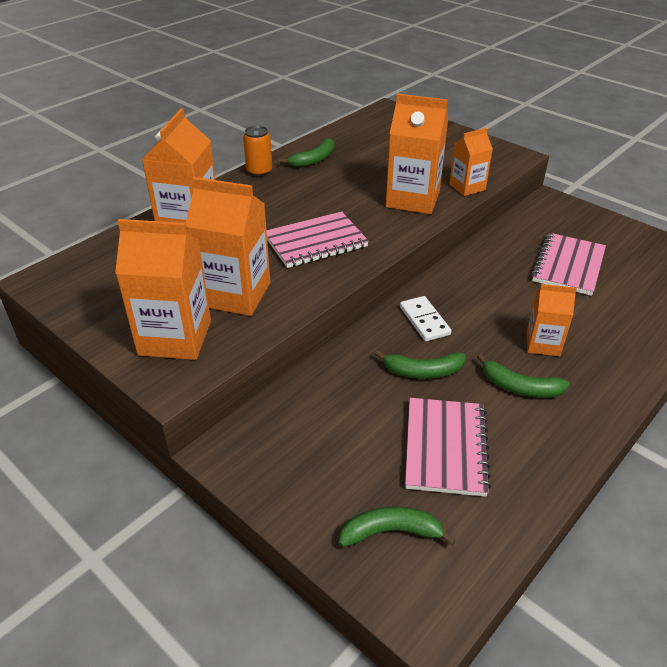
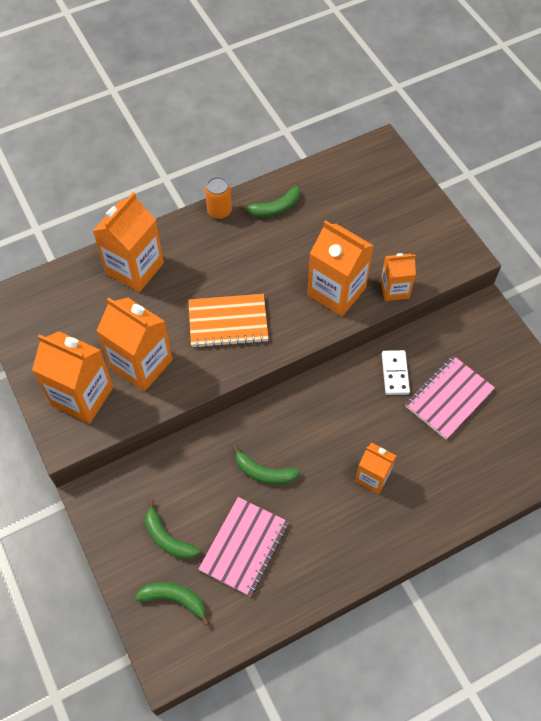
camera: 20 degrees right, 20 degrees up
pink notebook [267,211,369,268] -> orange notebook [188,294,269,348]
white domino [400,296,451,341] -> white domino moved to [382,350,410,395]
green banana [477,354,570,398] -> green banana moved to [144,499,200,559]

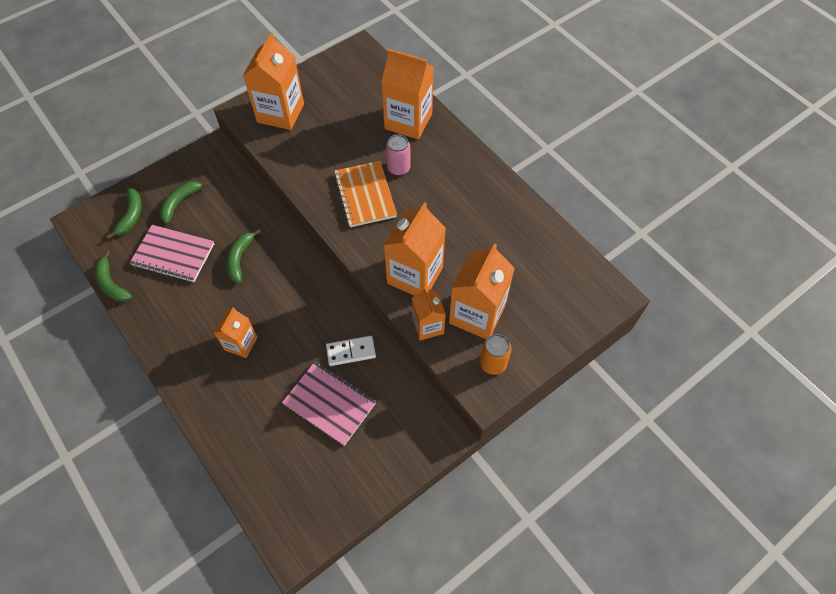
camera: 80 degrees right, 0 degrees up
orange carton [97,297,173,392] -> orange carton moved to [449,243,515,339]
orange can [205,177,232,219] -> orange can moved to [480,334,512,375]
green banana [239,186,300,217] -> green banana moved to [95,250,132,302]
none -> pink can [386,134,411,176]

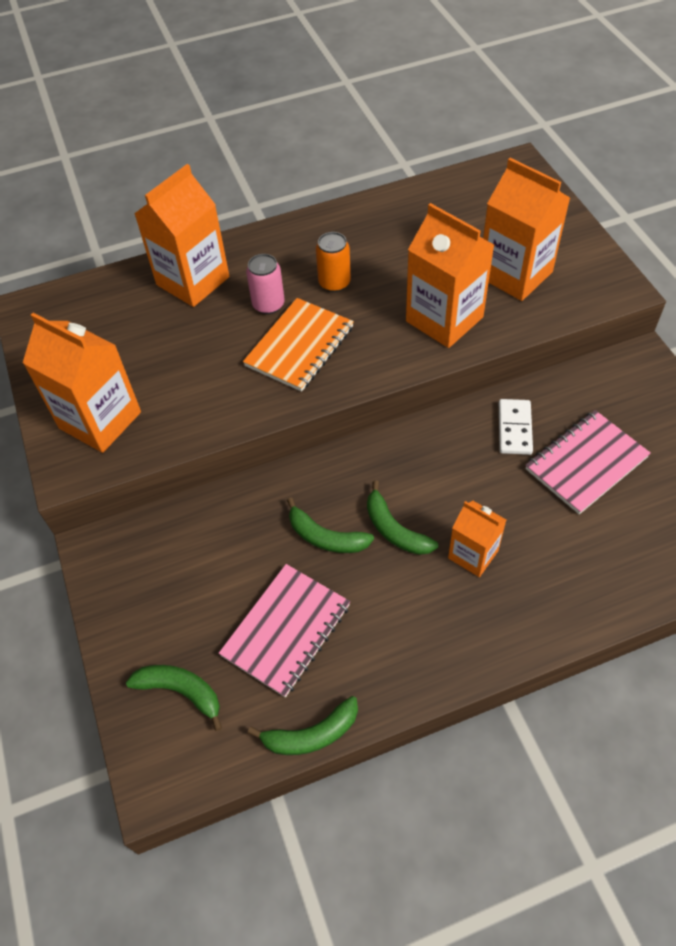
camera: 70 degrees left, 5 degrees down
green banana [160,181,209,224] -> green banana moved to [367,481,438,555]
orange notebook [334,161,397,227] -> orange notebook turned 60 degrees counterclockwise [243,298,354,392]
orange carton [412,287,446,340] -> none
orange can [480,334,512,375] -> orange can moved to [316,232,351,292]

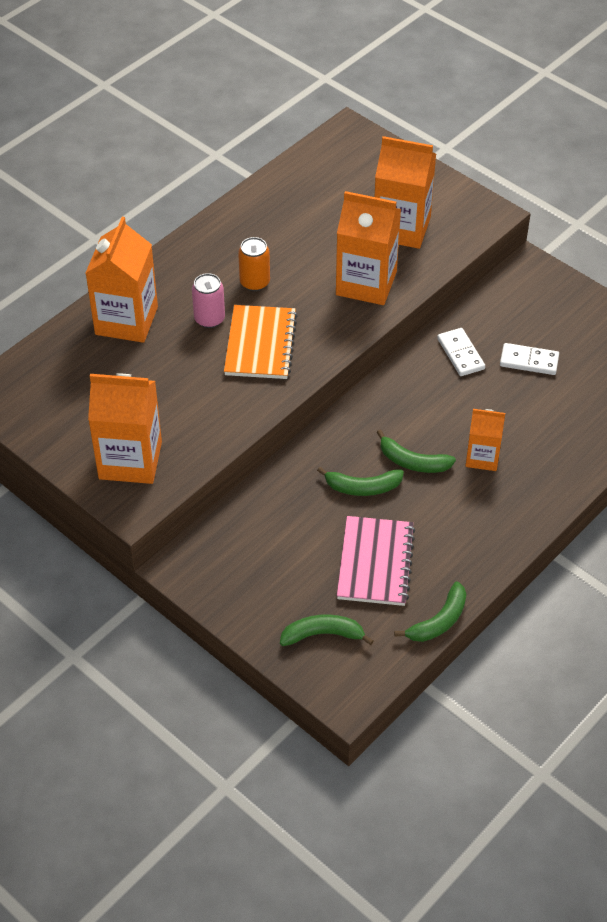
camera: 30 degrees left, 5 degrees down
pink notebook [526,410,651,514] -> white domino [500,343,559,375]

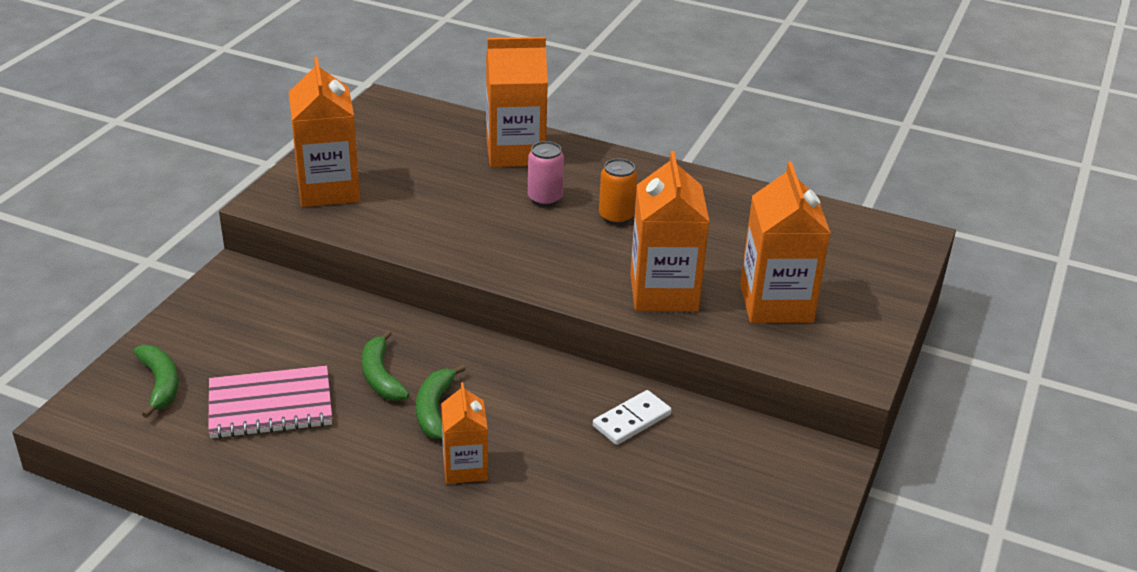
camera: 70 degrees right, 15 degrees down
orange notebook [224,305,298,379] -> none
green banana [394,581,466,642] -> none
white domino [500,343,559,375] -> none

